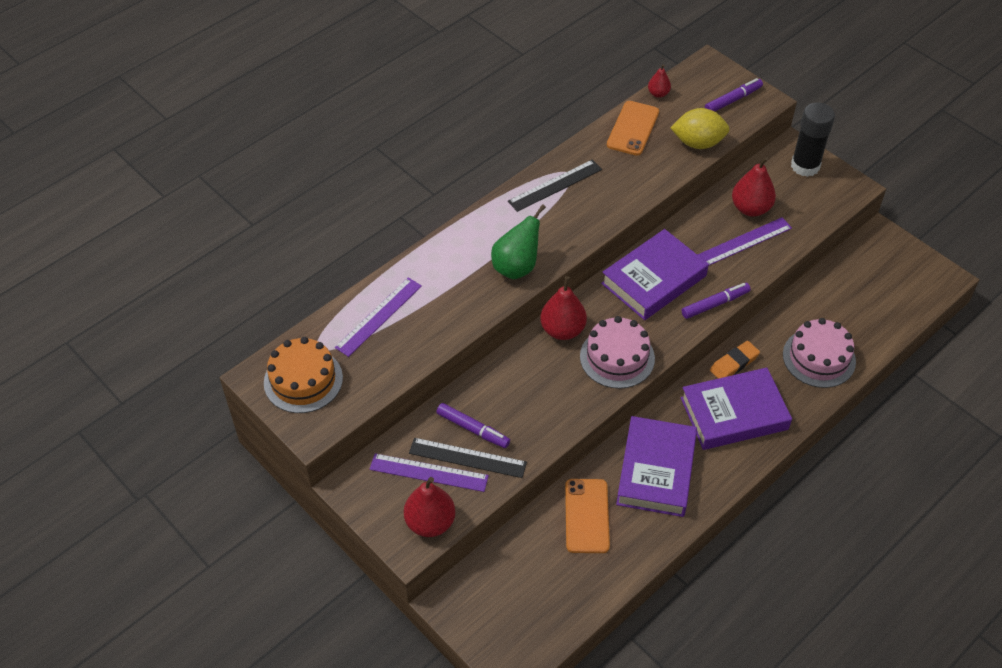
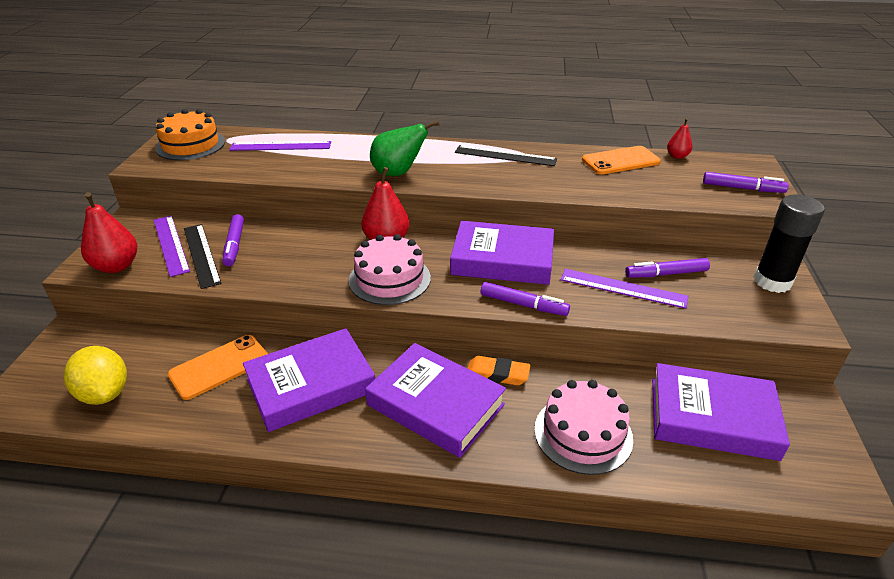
camera: 50 degrees right, 15 degrees down
yellow lemon [670,108,730,149] -> yellow lemon moved to [64,346,127,405]
red pear [732,157,776,217] -> purple marker [625,258,710,278]
none -> purple book [652,363,790,461]

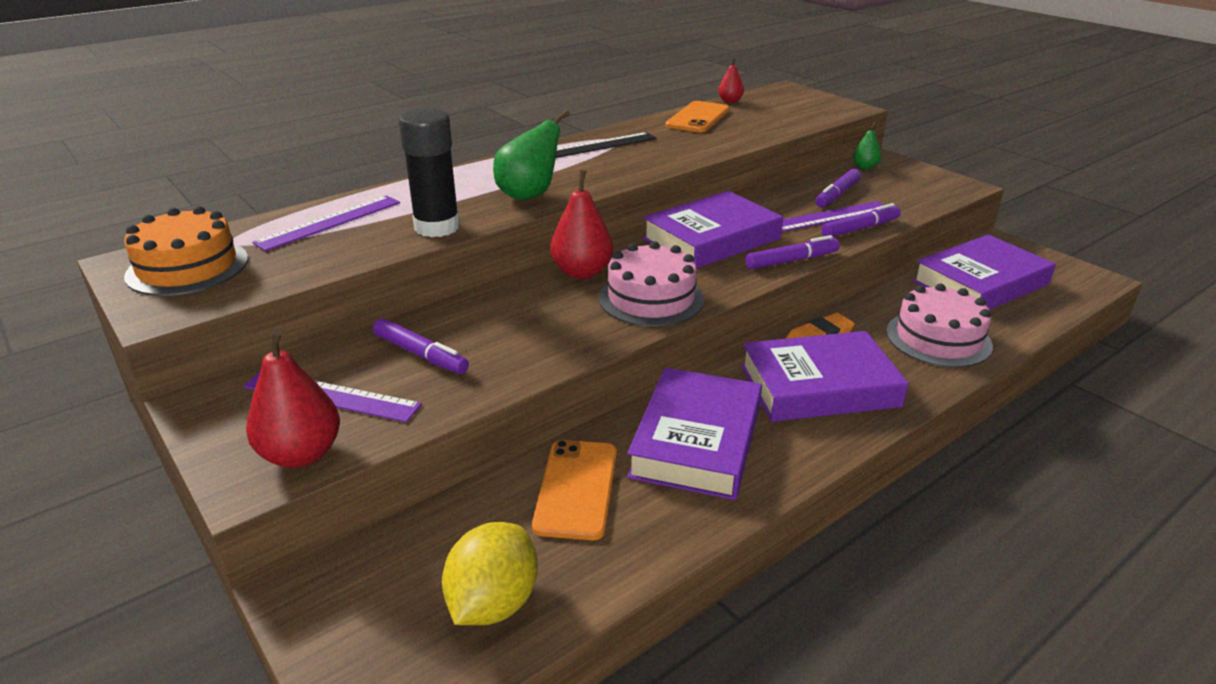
camera: 45 degrees left, 5 degrees down
yellow lemon [64,346,127,405] -> yellow lemon turned 75 degrees counterclockwise [442,522,538,625]
black ruler [184,224,221,289] -> none
purple marker [703,172,789,193] -> purple marker moved to [821,203,901,237]
black glue stick [754,194,825,293] -> black glue stick moved to [399,108,460,237]
none -> green pear [853,122,881,169]

